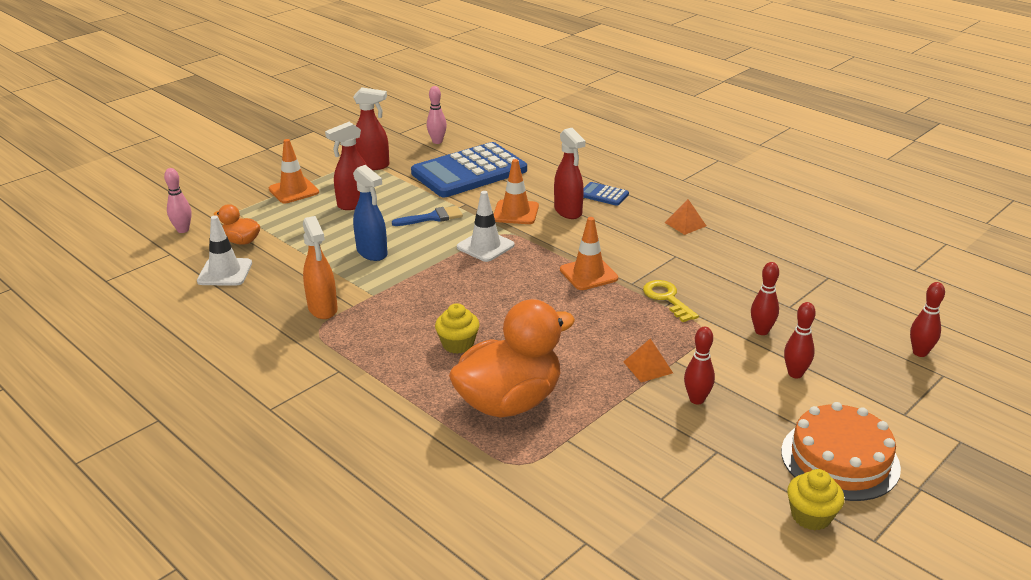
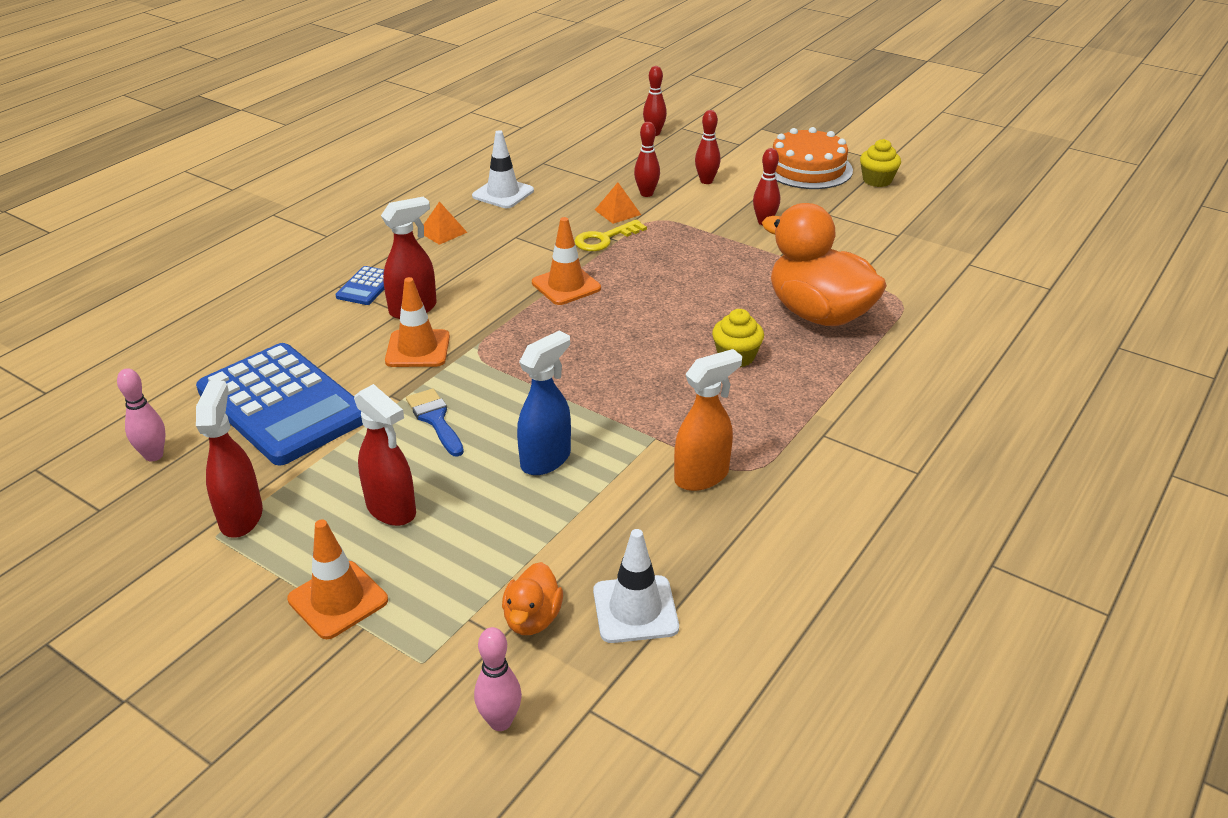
camera: 100 degrees left, 5 degrees up
white traffic cone [457,191,514,262] -> white traffic cone moved to [472,130,534,208]
orange pyramid [623,338,673,382] -> orange pyramid moved to [595,183,641,224]

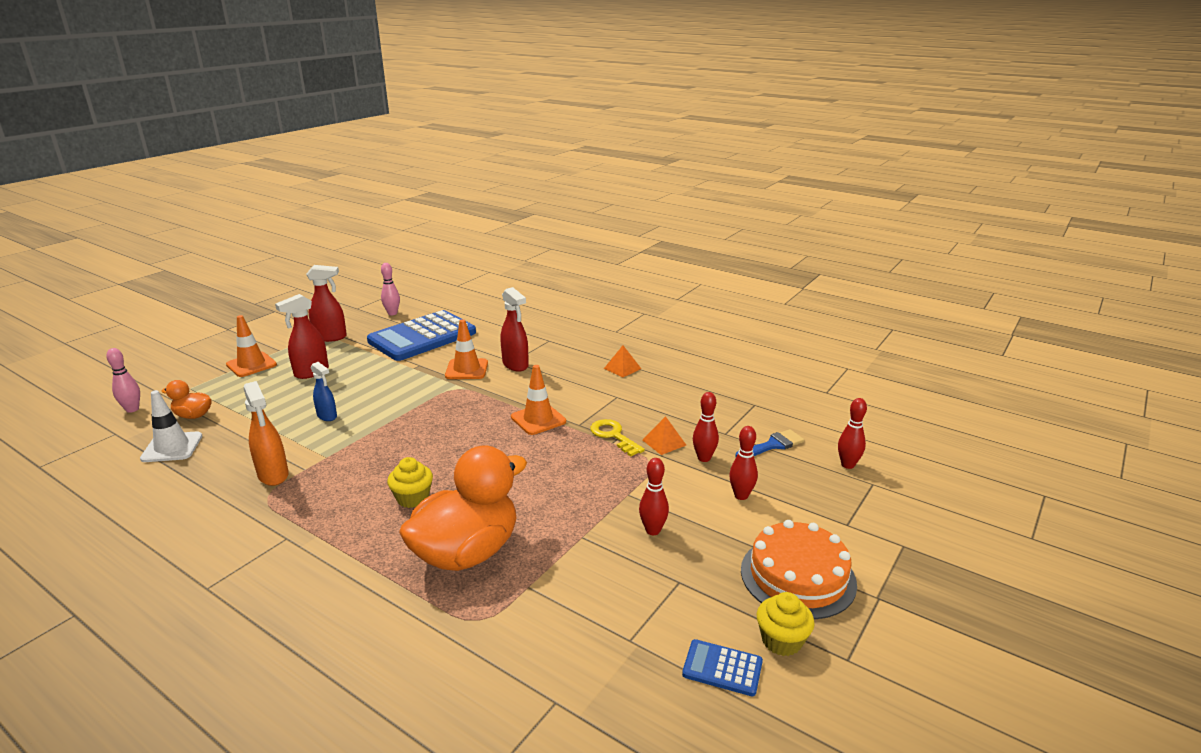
camera: 90 degrees right, 10 degrees down
blue calculator [335,266,384,305] -> blue calculator moved to [682,639,763,696]
blue brush [406,388,464,457] -> blue brush moved to [735,429,804,457]
white traffic cone [472,130,534,208] -> none
blue spray bottle [517,330,571,475] -> blue spray bottle [311,362,337,421], size x0.65

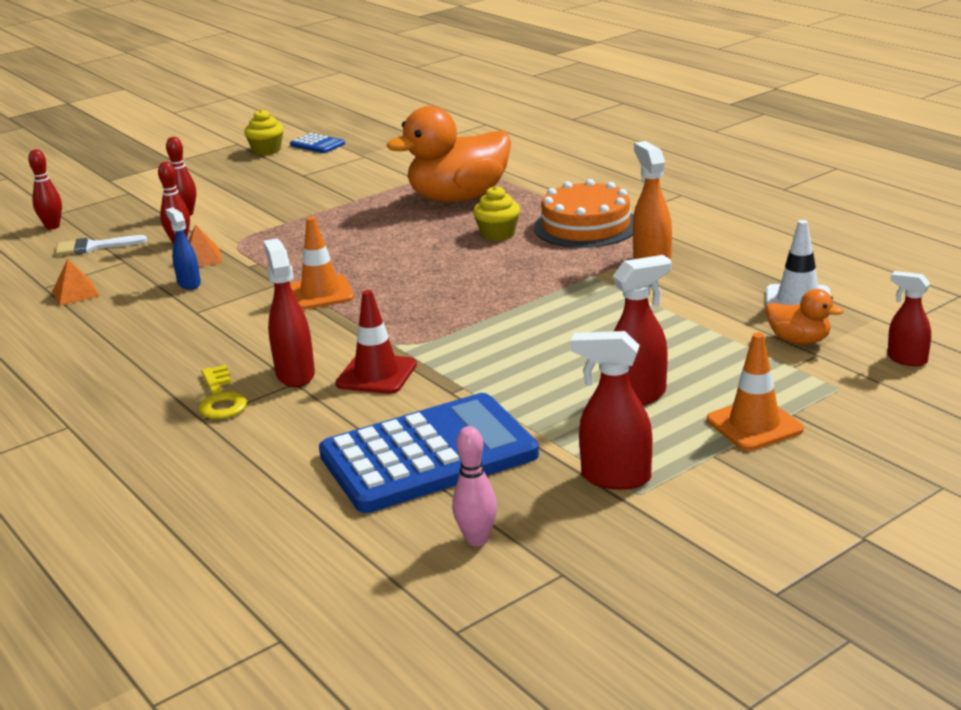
camera: 160 degrees left, 0 degrees up
pink bowling pin [106,348,140,413] -> red spray bottle [888,271,931,366]
blue spray bottle [311,362,337,421] -> blue spray bottle moved to [166,208,201,290]
orange traffic cone [445,319,488,379] -> red traffic cone [336,290,417,394]
yellow key [590,419,645,456] -> yellow key moved to [198,365,248,419]
orange pyramid [604,346,641,378] -> orange pyramid moved to [52,258,99,306]
red bowling pin [639,458,669,535] -> none
blue brush [735,429,804,457] -> white brush [56,235,147,256]
orange cake [741,520,857,619] -> orange cake moved to [534,179,633,248]

